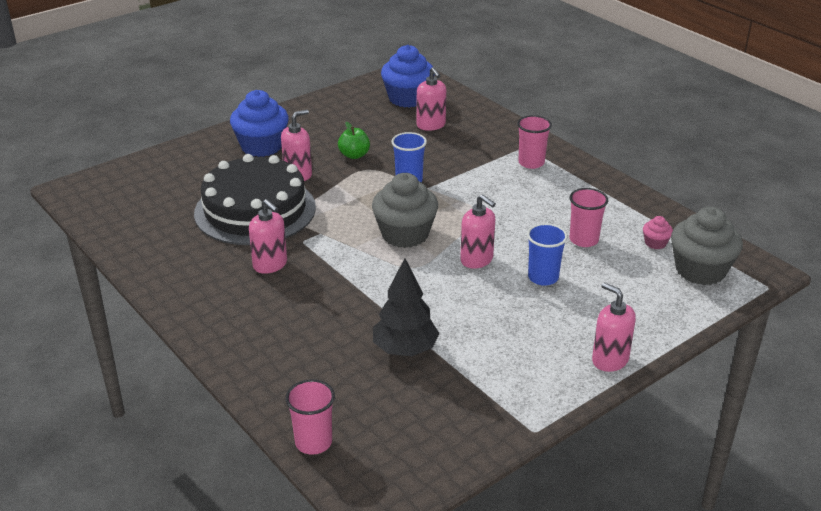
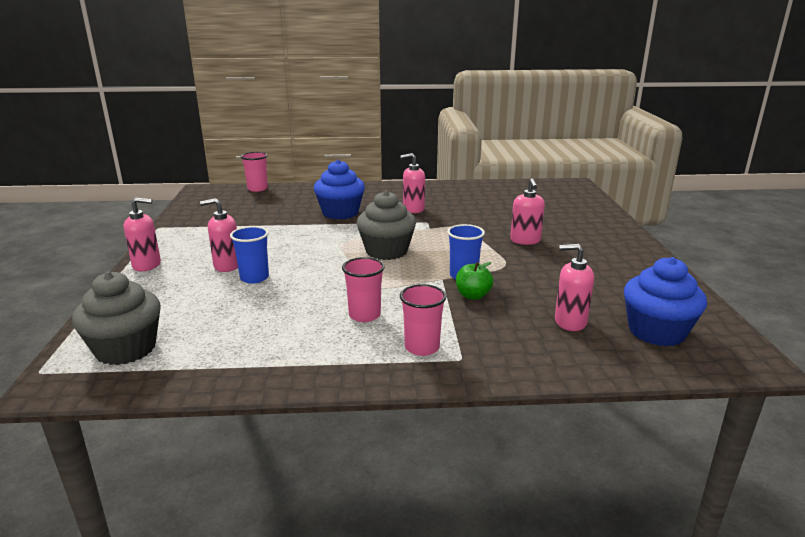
camera: 125 degrees right, 10 degrees down
black cake [194,154,316,245] -> none
blue cupcake [230,90,289,157] -> blue cupcake moved to [314,160,365,219]
green apple [338,122,370,159] -> green apple moved to [456,262,493,300]
black tree [373,258,440,356] -> none
pink soap dispenser [460,194,496,269] -> pink soap dispenser moved to [200,198,238,272]
pink cup [570,188,608,247] -> pink cup moved to [342,257,385,322]
pink cupcake [643,216,673,249] -> none

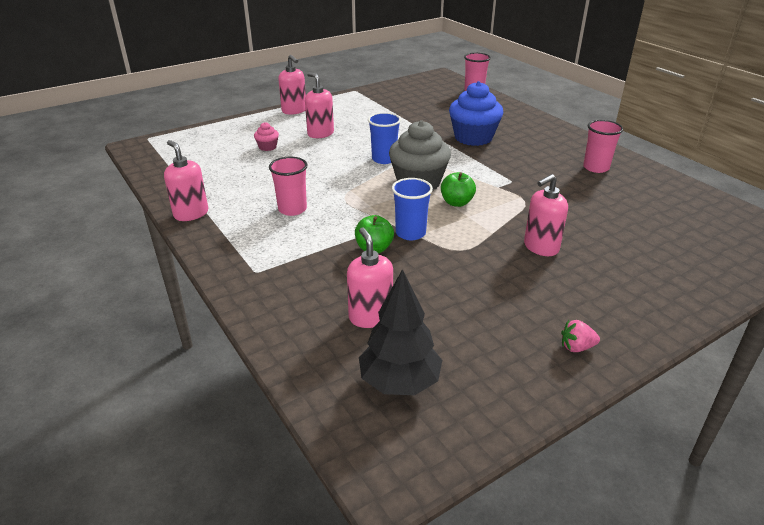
camera: 60 degrees right, 10 degrees up
grey cupcake [72,271,161,365] -> none
blue cup [230,226,269,284] -> blue cup moved to [368,112,401,164]
pink soap dispenser [400,153,425,213] -> pink soap dispenser moved to [164,140,208,221]
pink cup [400,284,447,356] -> pink cup moved to [583,120,623,173]
blue cupcake [624,257,707,346] -> black tree [359,269,442,395]
none -> pink cupcake [254,122,279,151]
none -> green apple [441,172,476,207]
none -> pink strawberry [561,320,600,352]

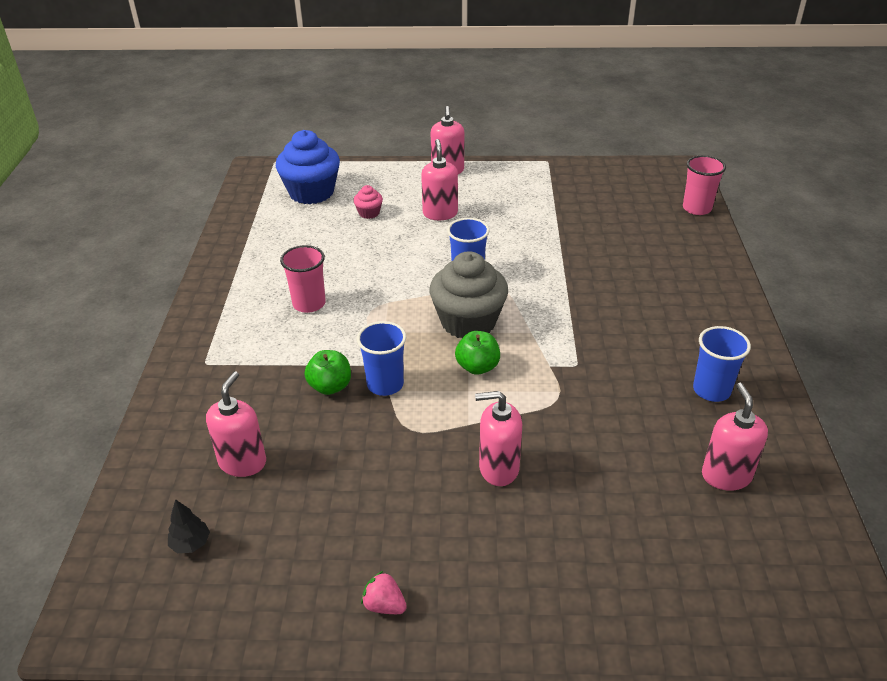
camera: 35 degrees right, 5 degrees up
pink soap dispenser [164,140,208,221] -> pink soap dispenser moved to [702,383,768,491]
black tree [359,269,442,395] -> black tree [168,499,210,553], size x0.47
blue cupcake [449,81,503,146] -> blue cupcake moved to [276,130,340,204]
pink cup [583,120,623,173] -> blue cup [693,326,751,402]

